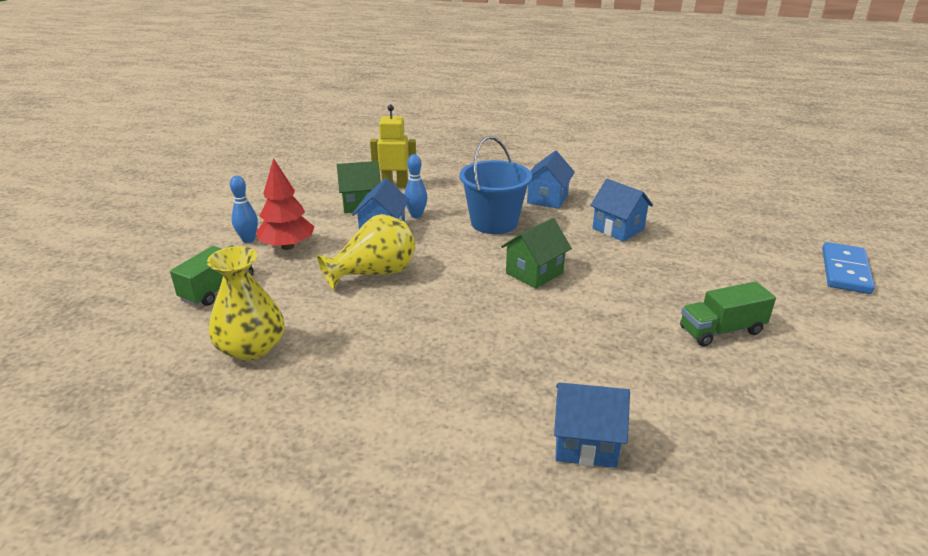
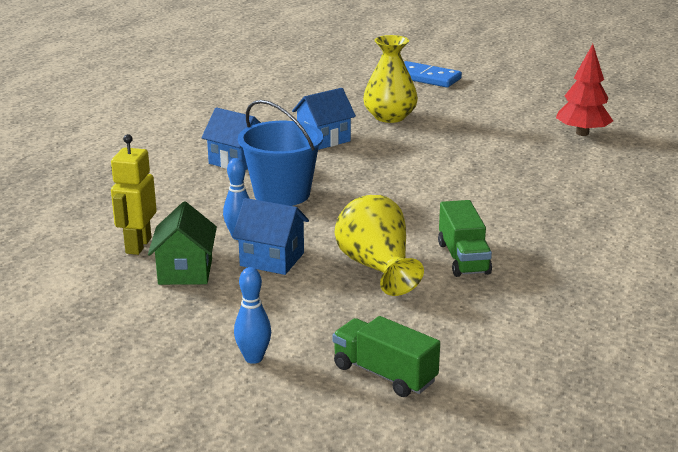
camera: 80 degrees left, 5 degrees down
yellow vase [207,246,284,360] -> yellow vase moved to [363,35,418,123]
red tree [256,158,315,250] -> red tree moved to [556,44,613,136]
green house [501,218,572,289] -> none
blue house [554,382,630,468] -> none
green truck [680,282,776,347] -> green truck moved to [438,200,492,277]

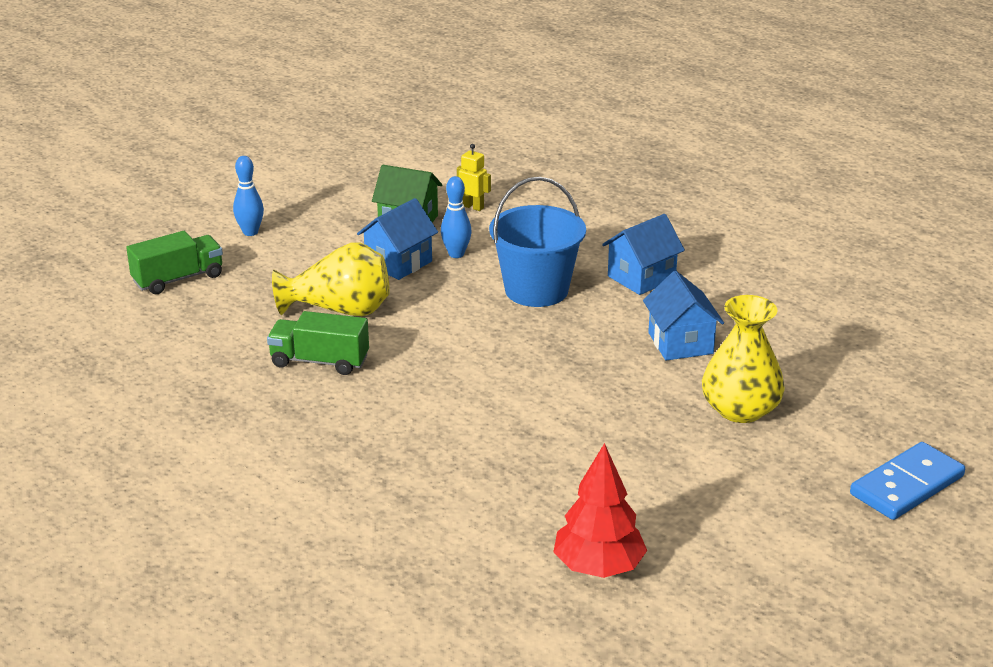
camera: 110 degrees right, 5 degrees up
yellow robot [111,134,157,255] -> yellow robot [457,144,491,211], size x0.61

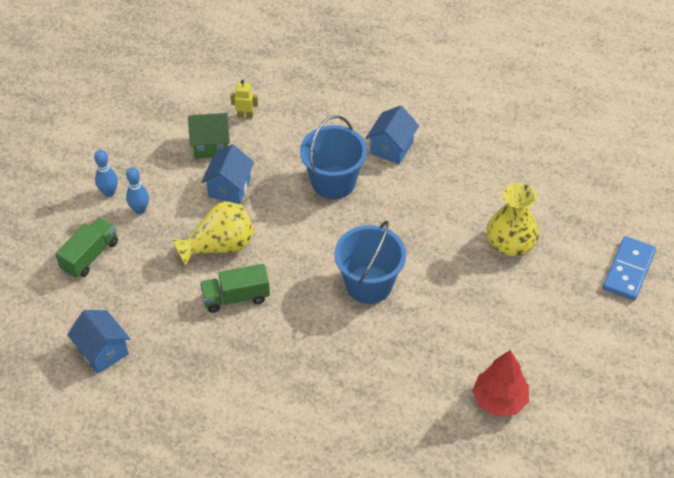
camera: 25 degrees left, 20 degrees up
blue bowling pin [441,176,472,258] -> blue bowling pin moved to [126,167,149,214]
blue house [643,271,724,361] -> blue house moved to [67,310,131,374]
none -> blue bucket [335,221,406,304]

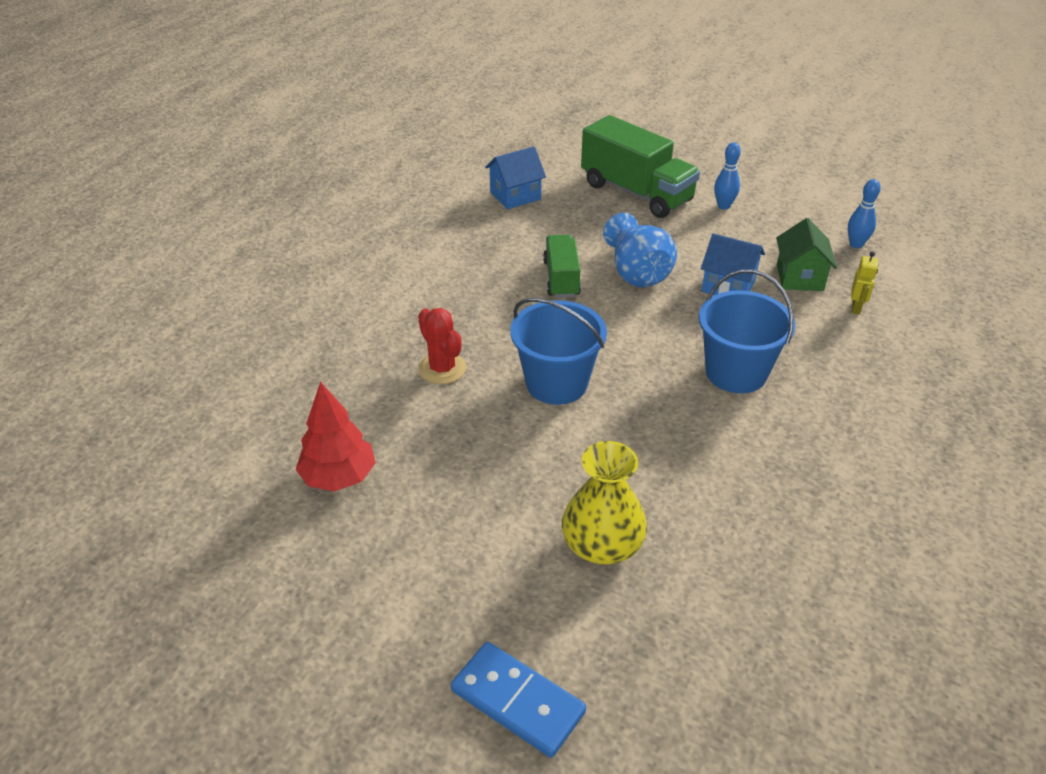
camera: 100 degrees right, 10 degrees down
green truck [55,217,118,278] -> green truck [581,115,700,218], size x1.71
blue bowling pin [126,167,149,214] -> blue bowling pin moved to [848,179,881,248]
yellow vase [171,201,254,266] -> blue vase [603,213,677,288]
blue house [366,106,419,164] -> none
none -> red cactus [418,308,466,384]

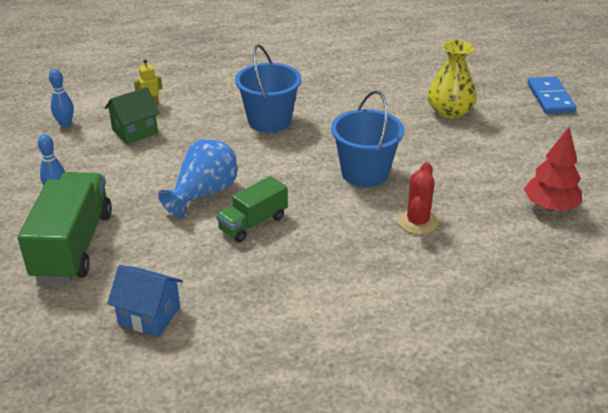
camera: 130 degrees left, 5 degrees down
blue house [701,233,765,295] -> none

